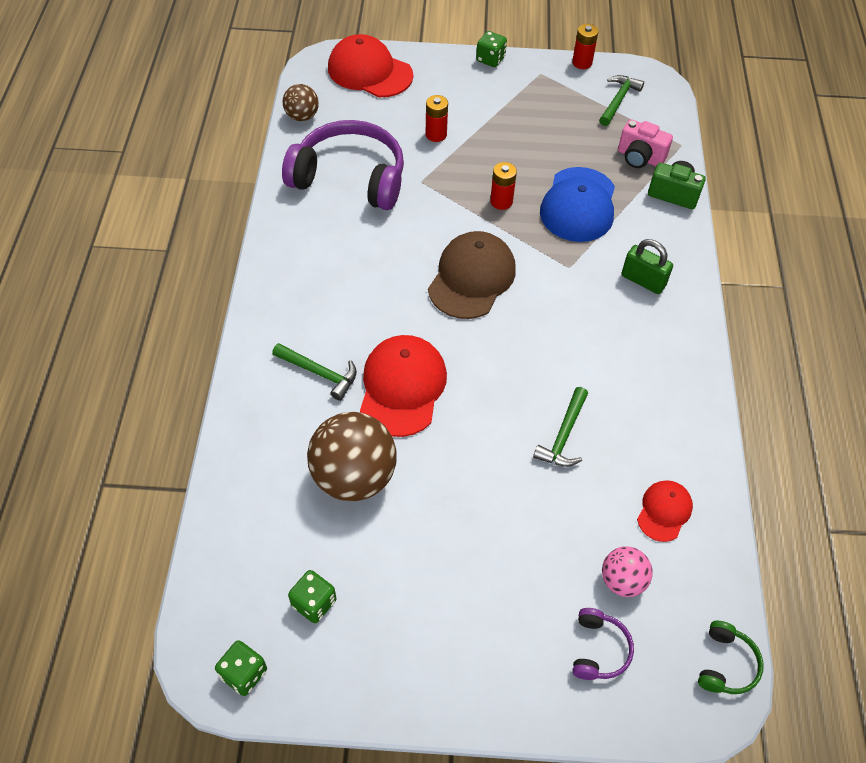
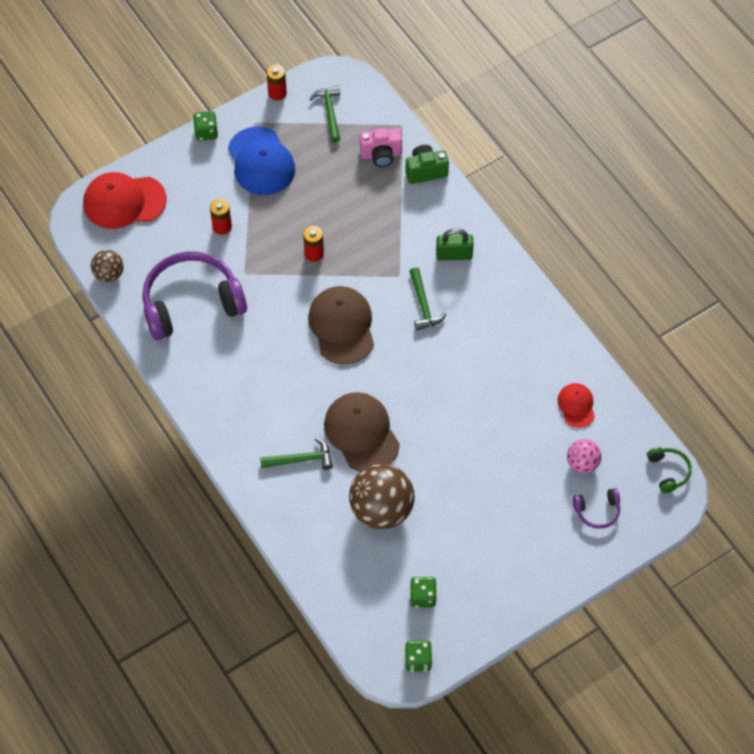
camera: 35 degrees left, 5 degrees up
red cap [360,335,447,437] -> brown cap [324,392,400,472]
green hammer [533,387,588,467] -> green hammer moved to [409,268,447,330]
blue cap [540,167,615,242] -> blue cap moved to [228,127,295,195]
purple headphones [572,608,634,680] -> purple headphones turned 105 degrees clockwise [573,488,620,529]

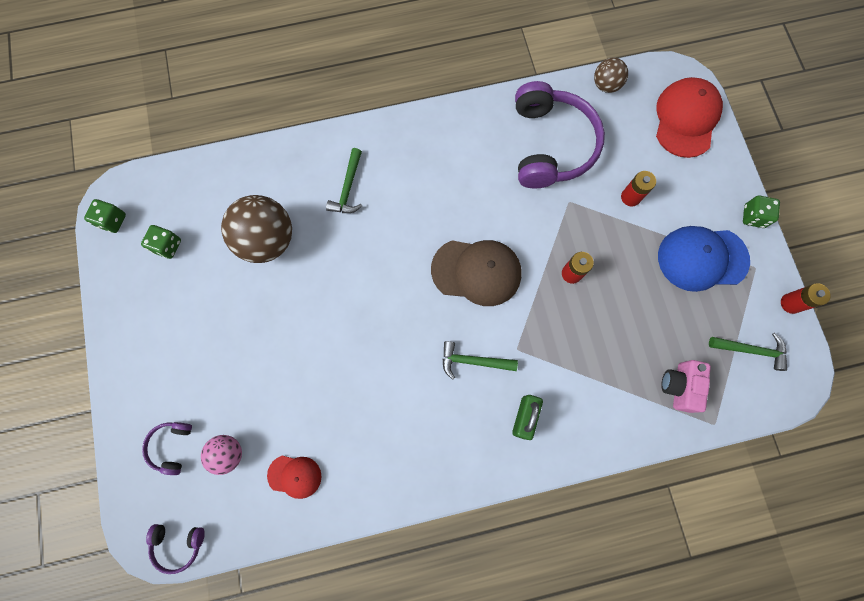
camera: 110 degrees right, 15 degrees up
brown cap [324,392,400,472] -> none
green camera [405,145,449,184] -> none
green headphones [647,447,692,493] -> purple headphones [146,524,205,574]

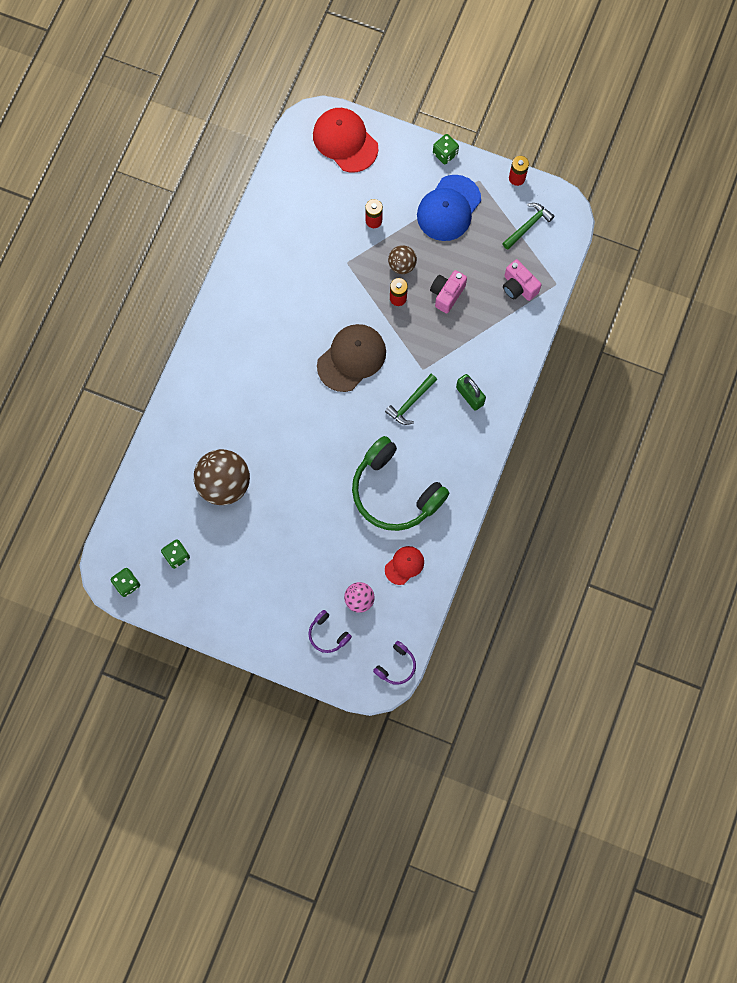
camera: 55 degrees left, 0 degrees up
green hammer [326,148,362,213] -> none
purple headphones [515,81,605,189] -> none
brown ball [594,58,628,93] -> brown ball moved to [388,245,417,274]
none -> green headphones [352,436,449,531]
none -> pink camera [430,270,467,313]

